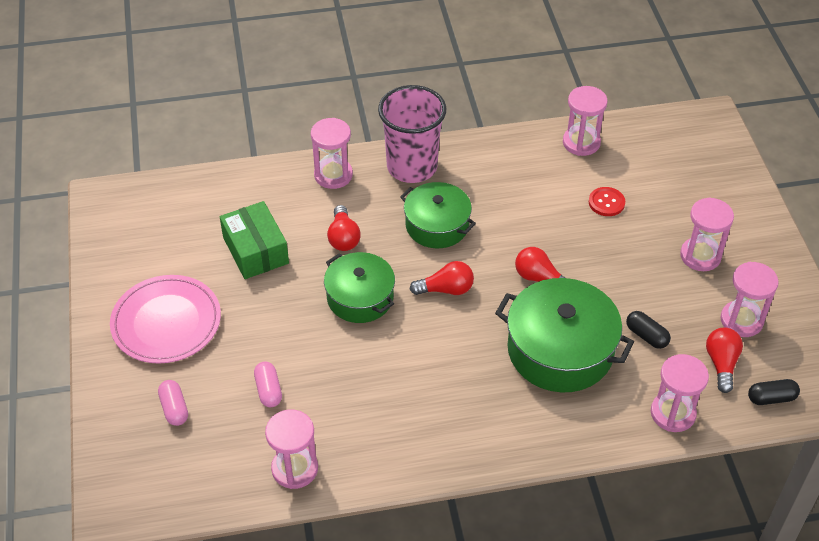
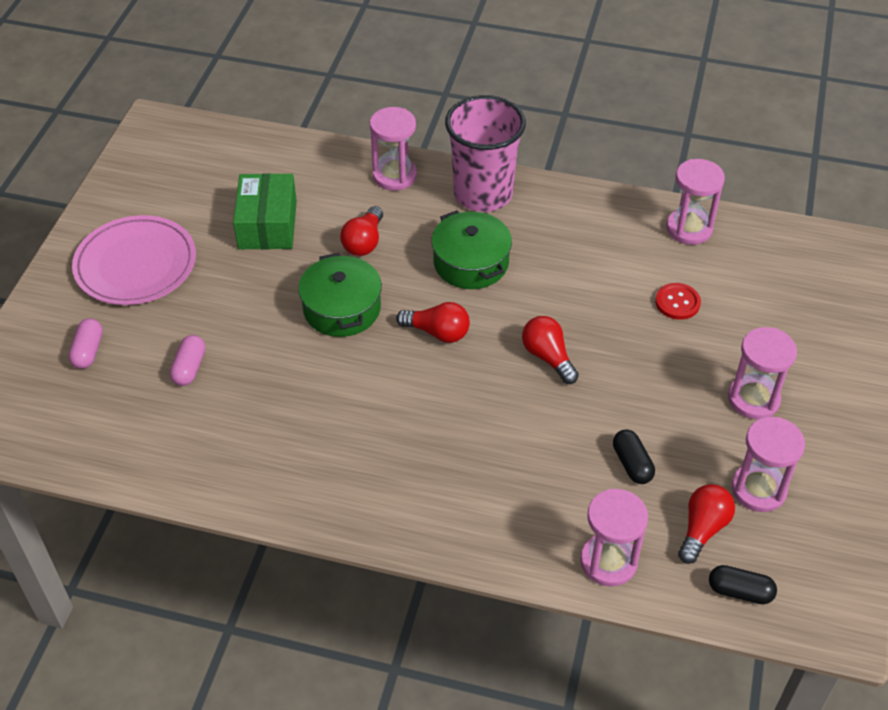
camera: 25 degrees right, 0 degrees up
pink hourglass [265,410,318,489] -> none
green pot [495,278,634,392] -> none

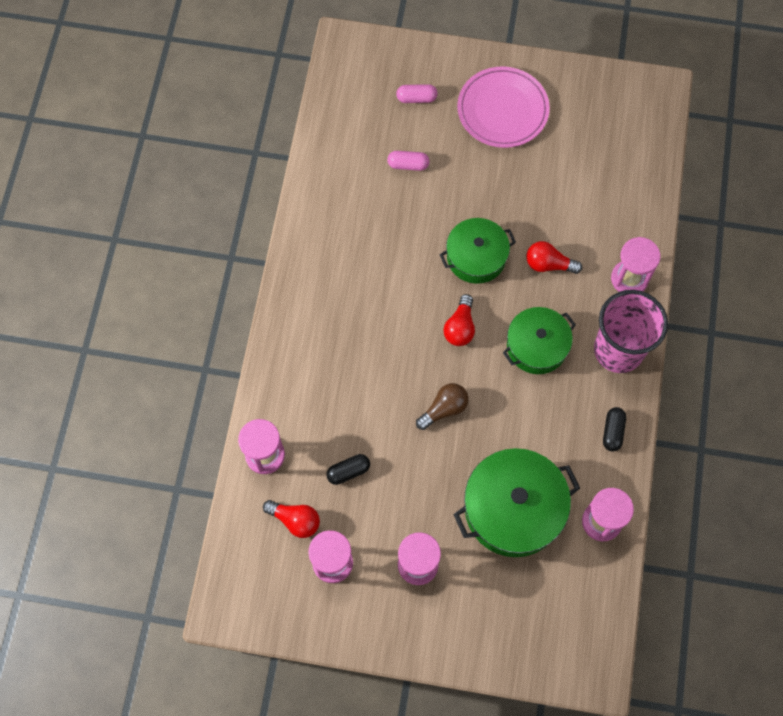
camera: 85 degrees right, 20 degrees up
green box [233,173,297,249] -> none
red light bulb [522,316,579,384] -> brown light bulb [416,383,469,430]
red button [655,283,701,320] -> green pot [453,448,580,557]
black capsule [709,565,777,604] -> black capsule moved to [603,407,626,452]

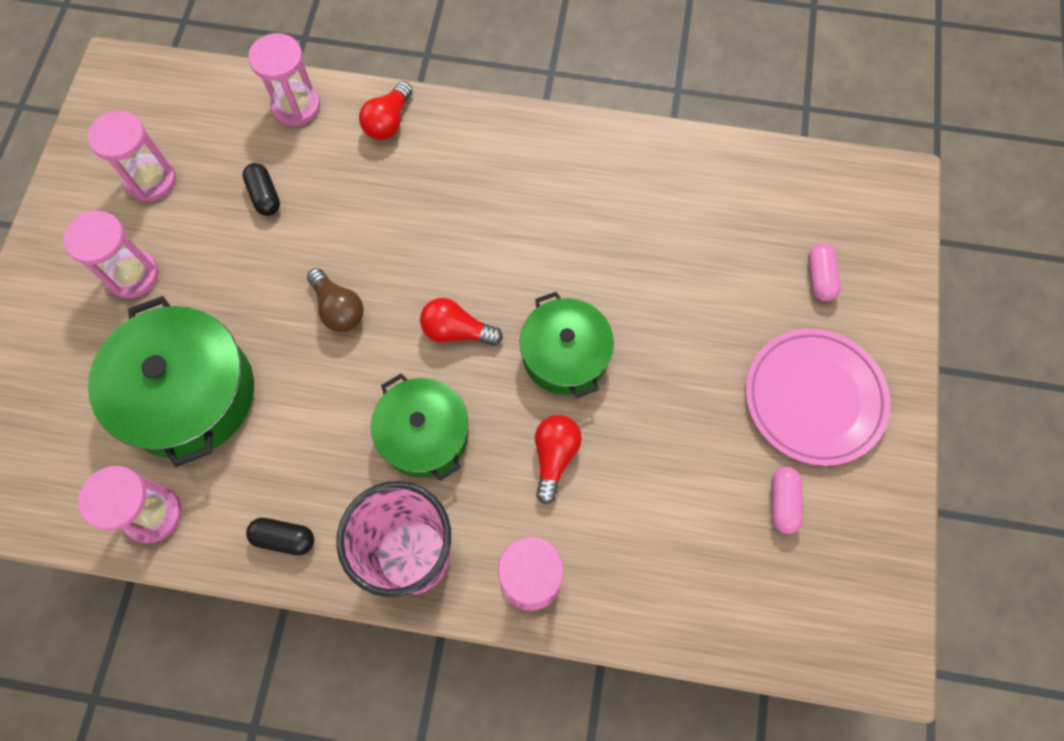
camera: 90 degrees right, 0 degrees up
red light bulb [263,500,320,538] -> red light bulb moved to [359,81,413,140]
pink capsule [387,151,429,171] -> pink capsule moved to [772,467,803,534]

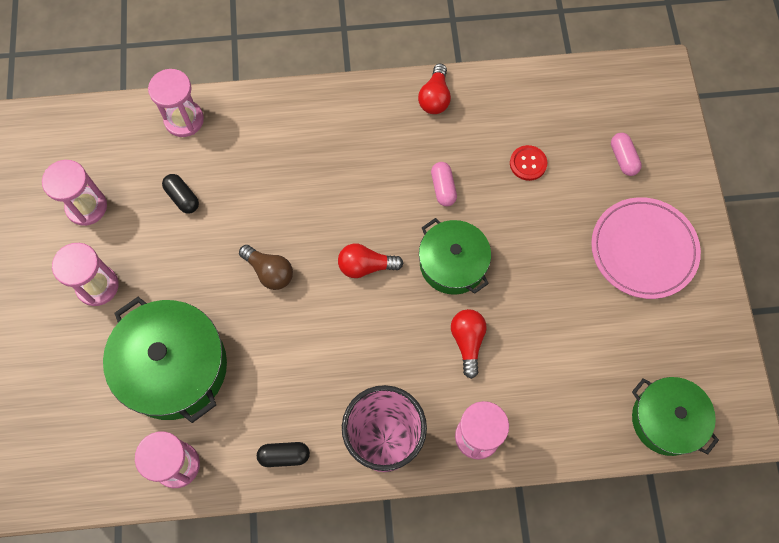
camera: 15 degrees left, 0 degrees up
red light bulb [359,81,413,140] -> red light bulb moved to [418,64,451,114]
green pot [371,374,469,481] -> green pot moved to [632,377,719,456]
pink capsule [772,467,803,534] -> pink capsule moved to [431,162,457,206]
none -> red button [510,145,547,181]

